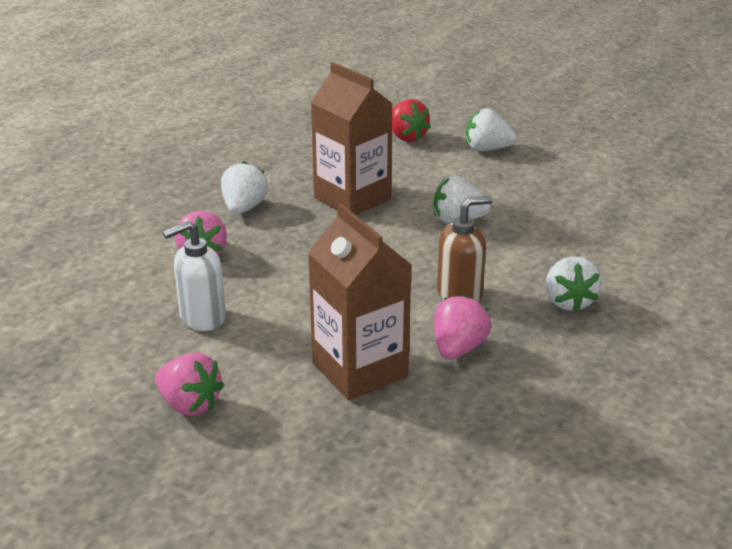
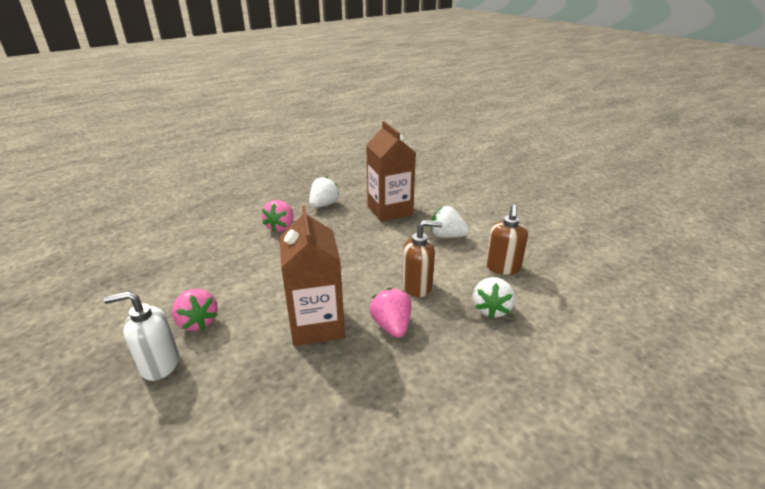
camera: 20 degrees right, 0 degrees up
white soap dispenser [162,221,226,331] -> white soap dispenser moved to [103,291,179,381]
red strawberry [392,99,431,142] -> none
pink strawberry [434,295,491,360] -> pink strawberry turned 60 degrees counterclockwise [369,288,411,338]
white strawberry [466,108,516,151] -> none
none -> brown soap dispenser [485,205,528,275]

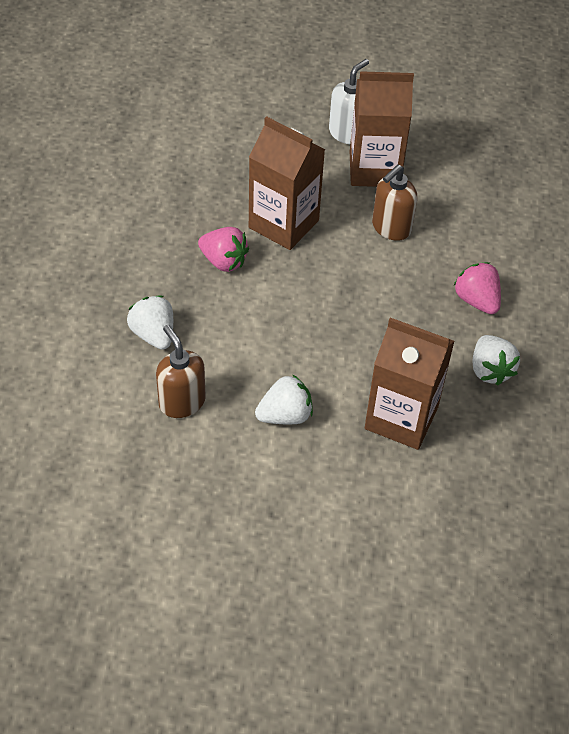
camera: 135 degrees right, 20 degrees up
pink strawberry [172,289,218,331] -> brown carton [350,71,414,187]
brown soap dispenser [402,220,443,297] -> brown soap dispenser moved to [372,165,417,241]

